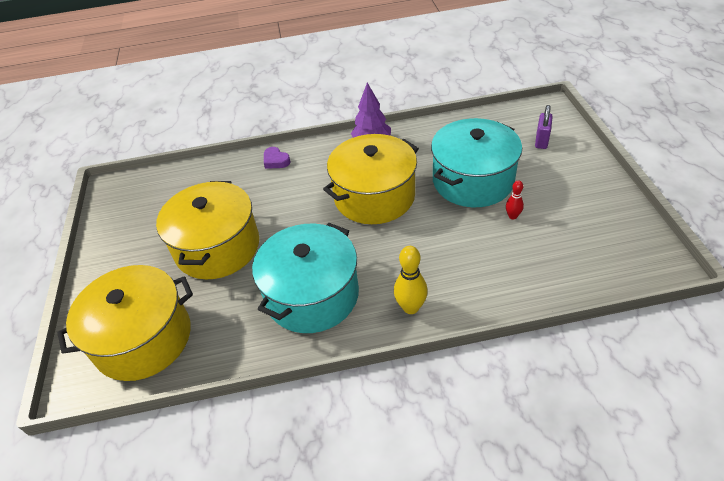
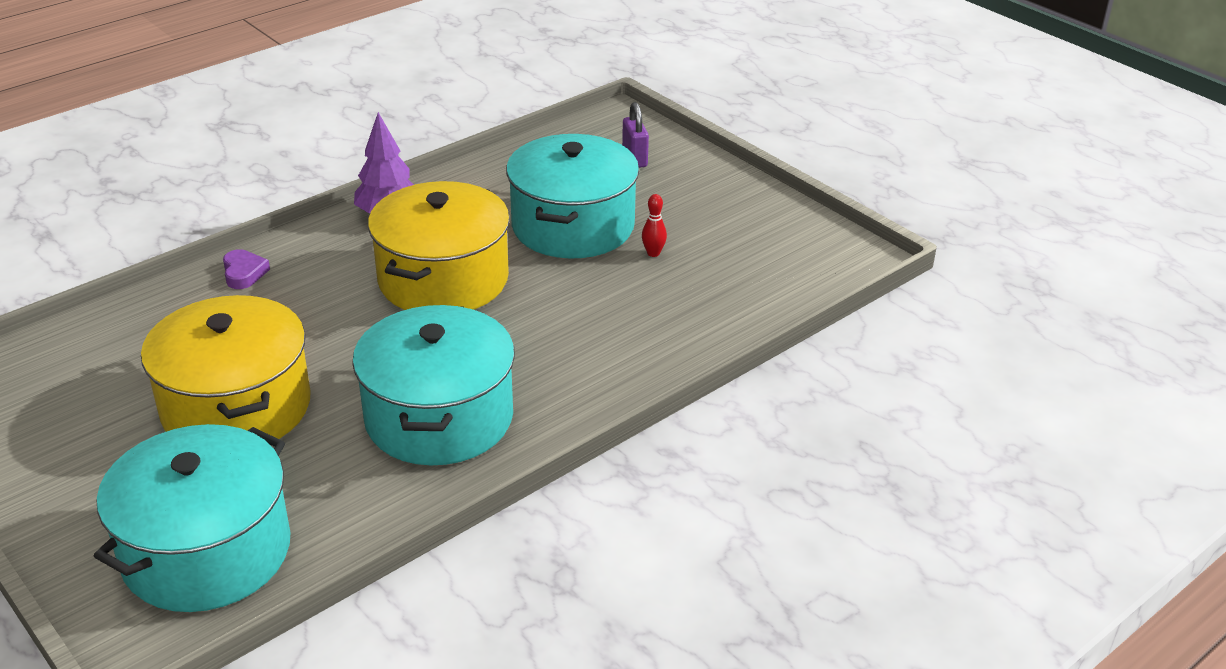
camera: 35 degrees left, 10 degrees down
yellow pot [57,265,193,381] -> turquoise pot [94,424,291,612]
purple heart [264,147,291,169] -> purple heart turned 120 degrees counterclockwise [223,249,270,289]
yellow bowling pin [394,246,428,314] -> none

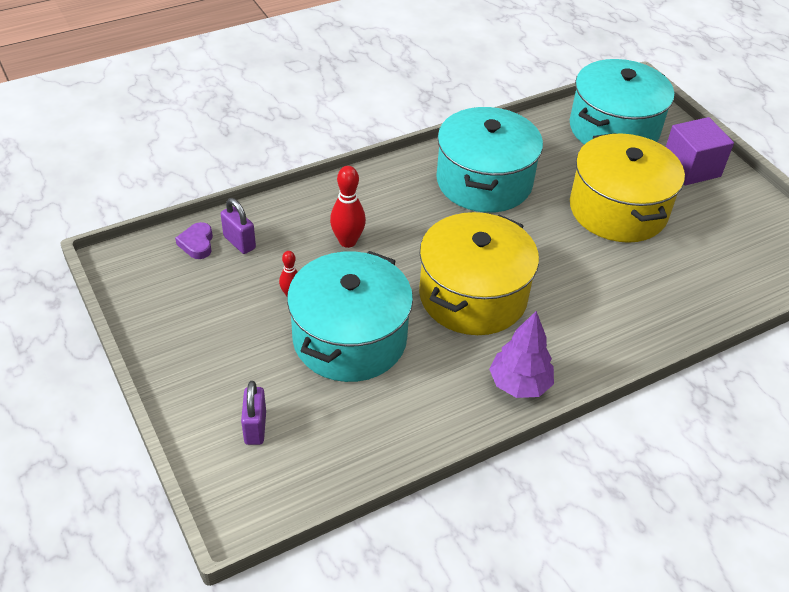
camera: 170 degrees left, 10 degrees up
purple heart [223,249,270,289] -> purple heart moved to [175,222,213,259]
none -> purple padlock [221,198,256,254]
none -> red bowling pin [330,166,366,248]
none -> purple cube [666,117,734,185]

